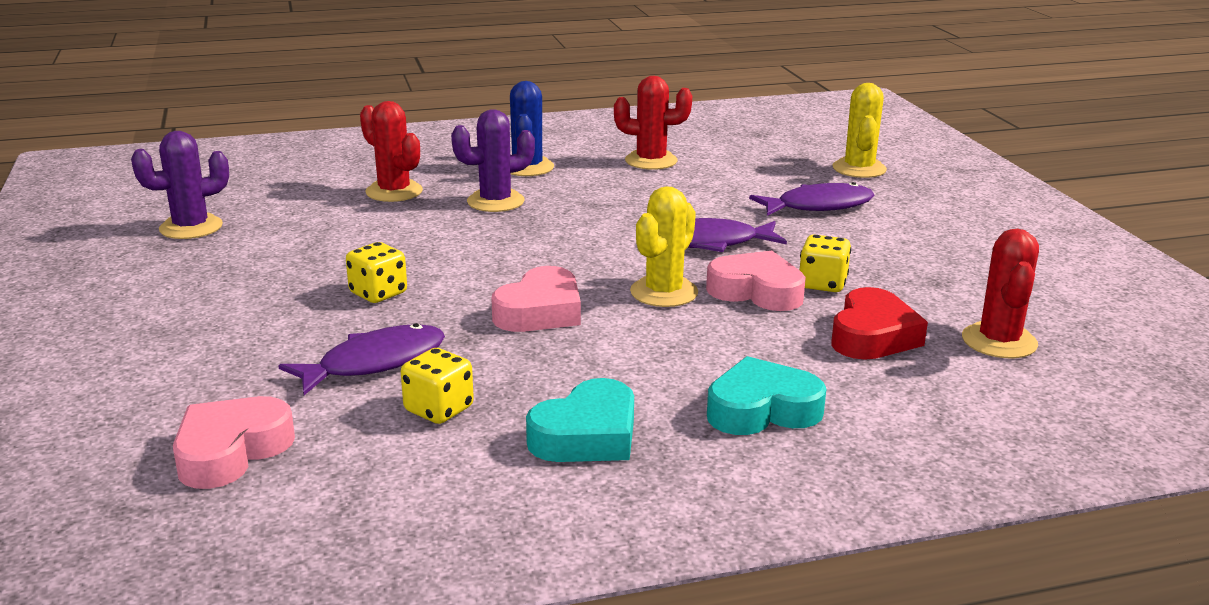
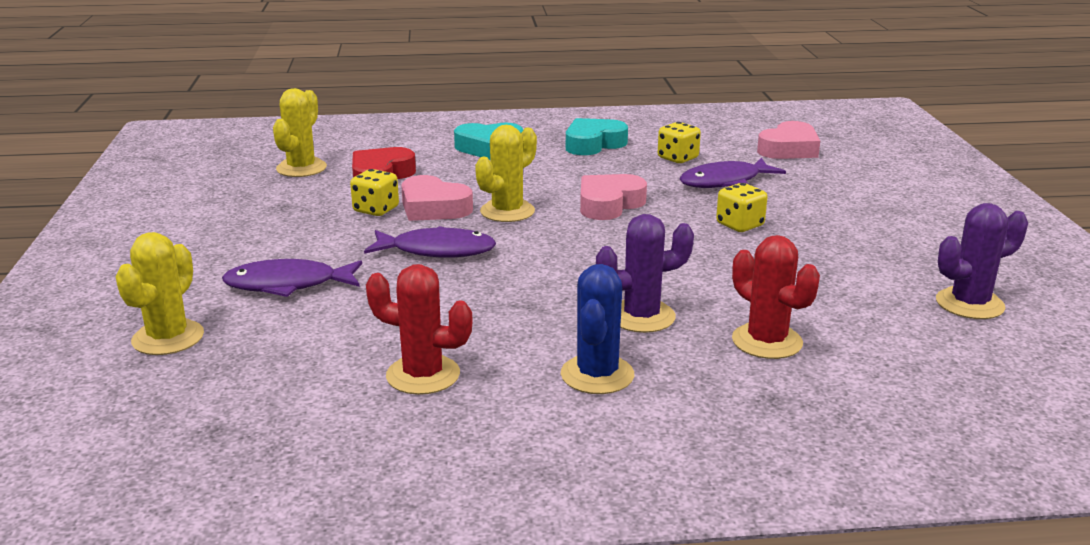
camera: 170 degrees left, 0 degrees up
red cactus [962,229,1039,358] -> yellow cactus [273,88,327,177]

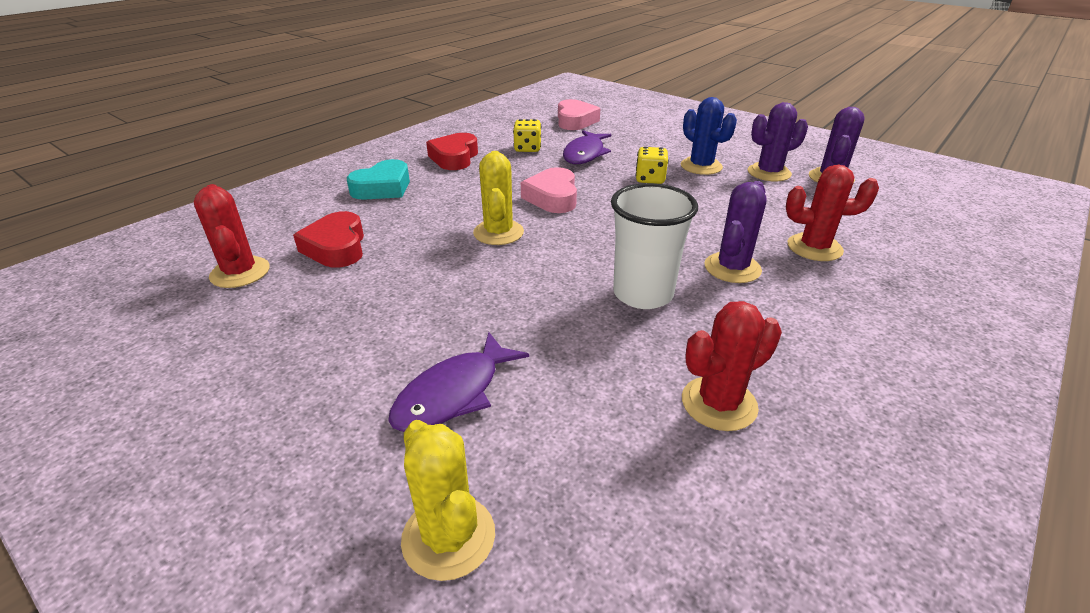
camera: 45 degrees left, 10 degrees up
yellow cactus [273,88,327,177] -> red cactus [194,184,270,288]
yellow dice [350,169,399,216] -> none
purple fish [364,226,496,257] -> none
pink heart [401,175,473,221] -> none
blue cactus [561,264,634,394] -> blue cactus moved to [680,97,737,175]
turquoise heart [566,118,628,155] -> red heart [426,133,478,170]
none -> white cup [611,183,698,309]
none -> purple cactus [748,102,808,181]

